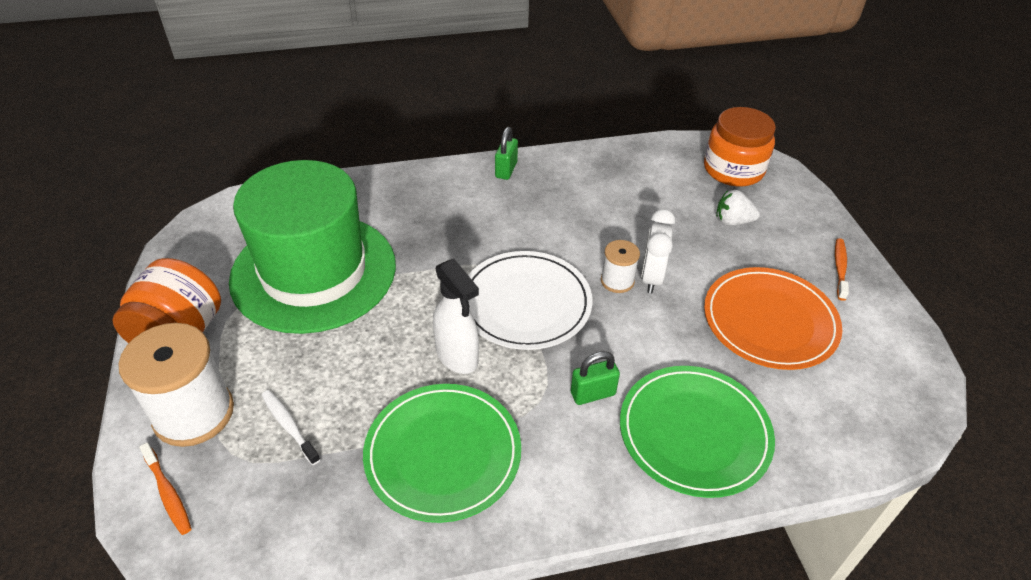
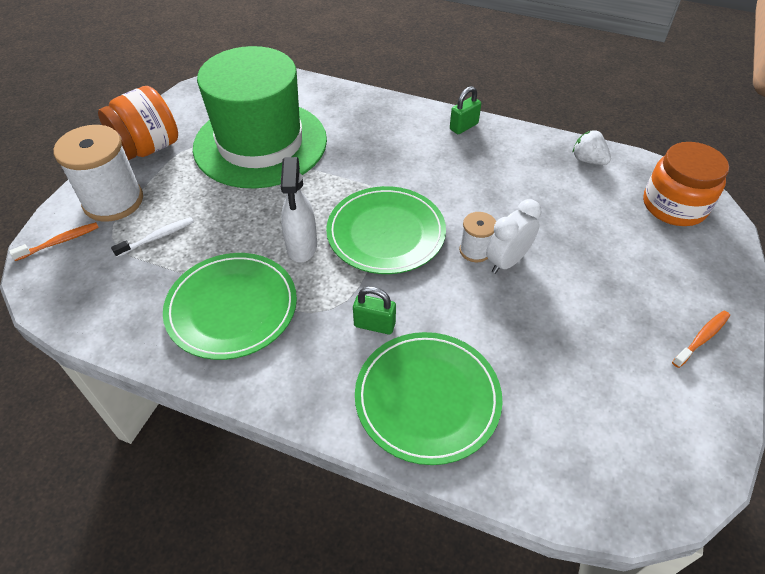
camera: 35 degrees right, 5 degrees up
orange toothbrush [139,442,192,535] -> orange toothbrush turned 120 degrees counterclockwise [9,222,99,261]
white toothbrush [262,390,321,465] -> white toothbrush turned 60 degrees clockwise [111,217,194,257]
white plate [468,251,593,350] -> green plate [326,186,446,274]
orange plate [704,267,842,370] -> none
white strawberry [716,190,760,226] -> white strawberry moved to [573,130,611,165]

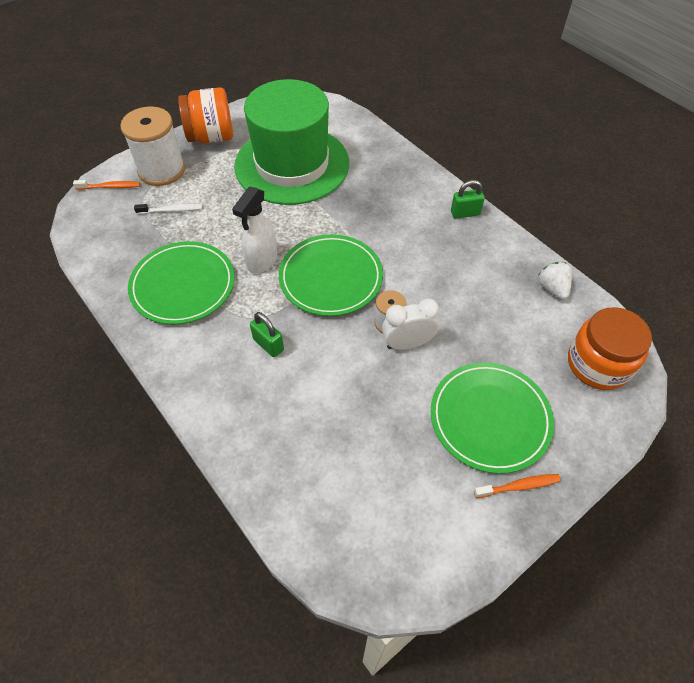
camera: 30 degrees right, 5 degrees up
green plate [355,332,503,465] -> green plate moved to [431,362,554,474]

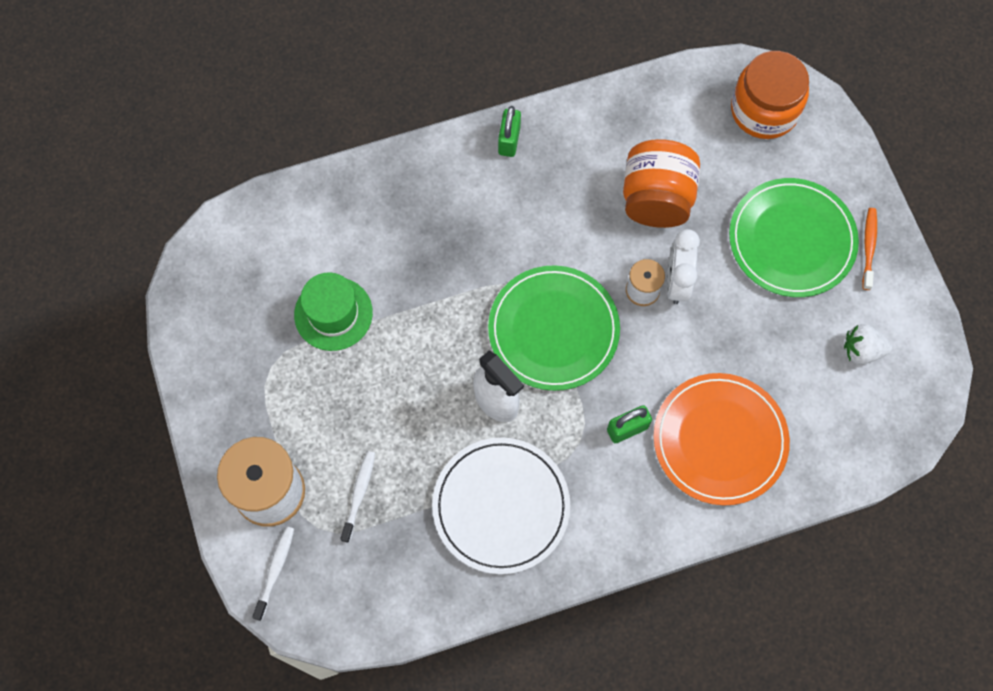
camera: 70 degrees left, 15 degrees up
orange toothbrush [73,180,140,190] -> white toothbrush [252,526,294,621]
green plate [128,241,234,325] -> white plate [432,437,570,574]
orange jar [178,87,233,144] -> orange jar moved to [623,139,700,228]
green hat [234,79,349,205] -> green hat [294,273,373,351], size x0.47
white strawberry [539,262,572,299] -> white strawberry moved to [844,324,892,365]
none -> orange plate [653,373,790,506]

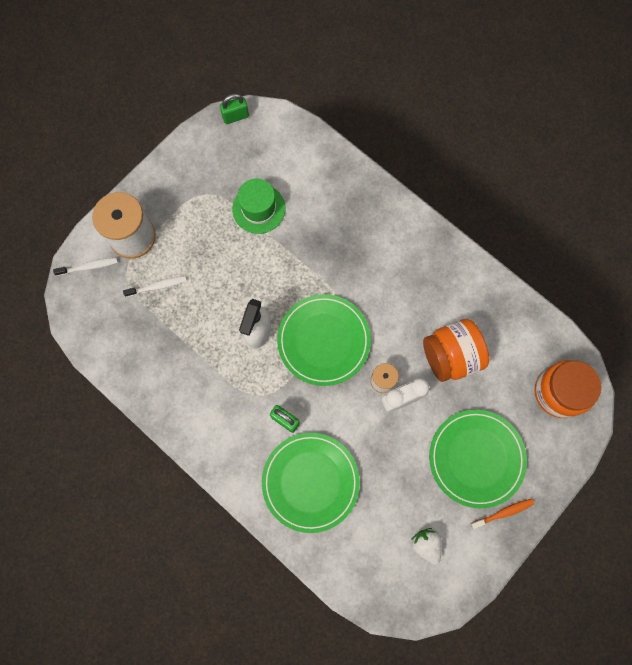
camera: 60 degrees right, 5 degrees up
white plate [432,437,570,574] -> none
green padlock [498,106,521,157] -> green padlock moved to [220,94,249,124]
orange plate [653,373,790,506] -> green plate [262,433,360,533]

